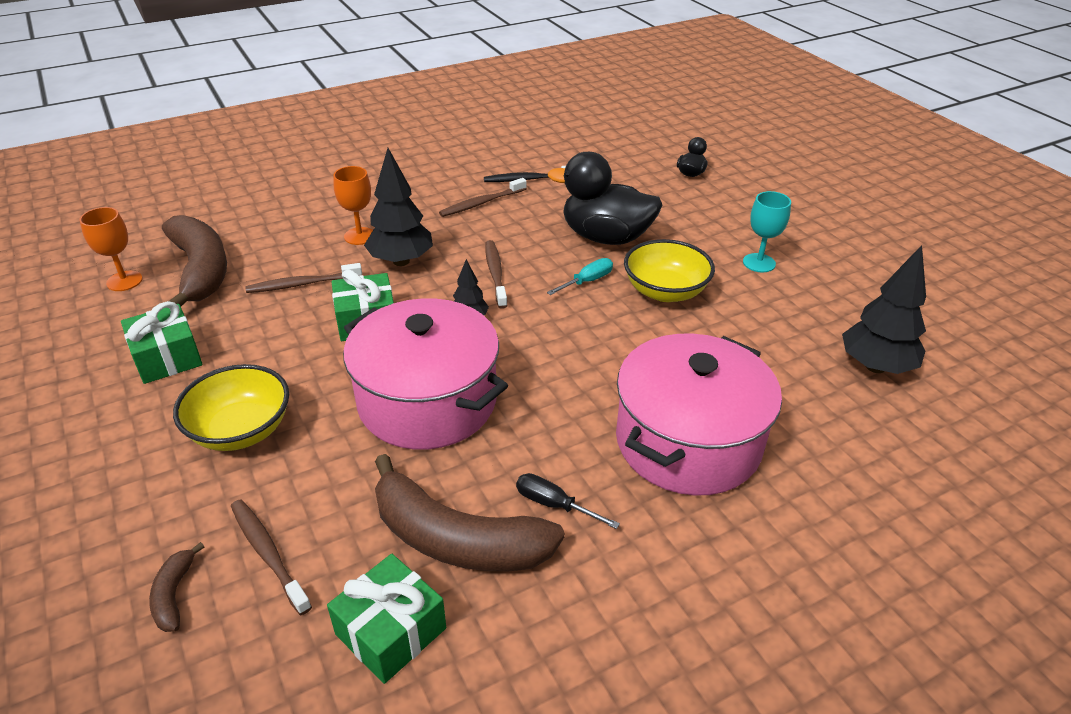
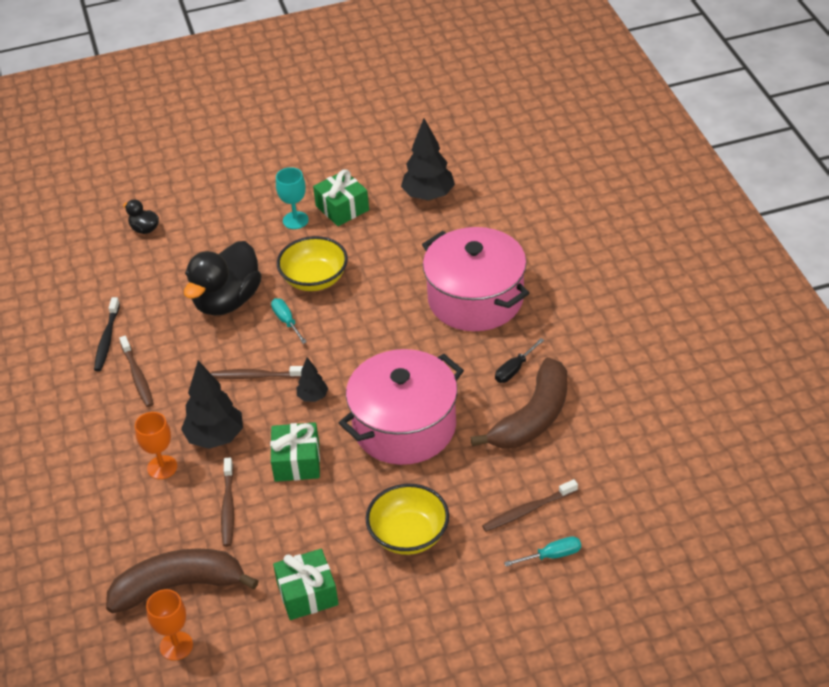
camera: 75 degrees left, 5 degrees up
brown banana [149,542,204,632] -> turquoise screwdriver [504,536,581,567]
green gift [327,554,446,684] -> green gift moved to [313,169,369,226]

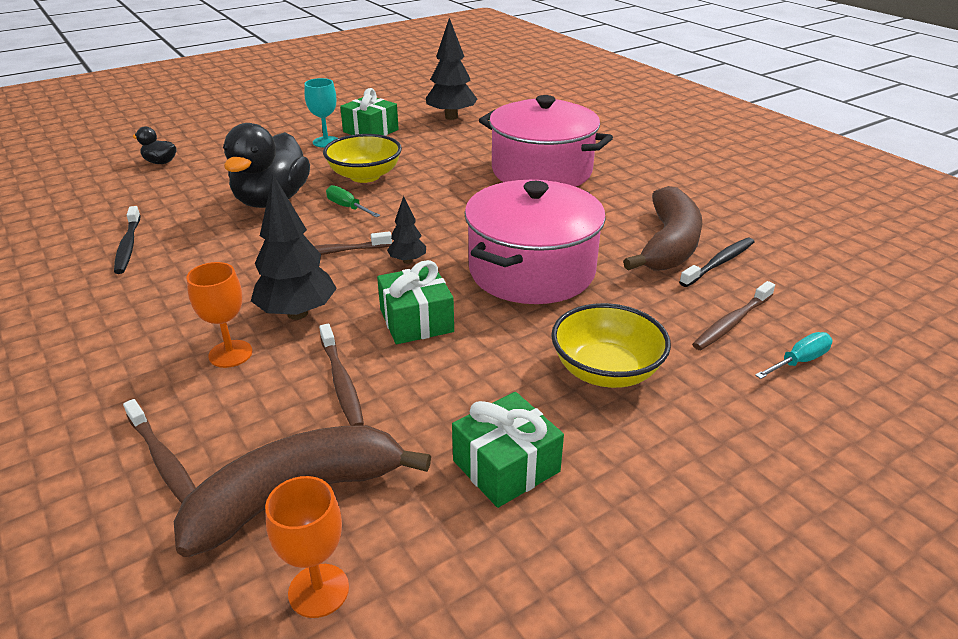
camera: 20 degrees left, 10 degrees down
brown toothbrush [119,336,154,407] -> brown toothbrush moved to [123,399,196,503]
turquoise screwdriver [271,298,307,344] -> green screwdriver [326,185,380,218]
black screwdriver [495,338,544,383] -> none
none -> black toothbrush [679,238,754,287]

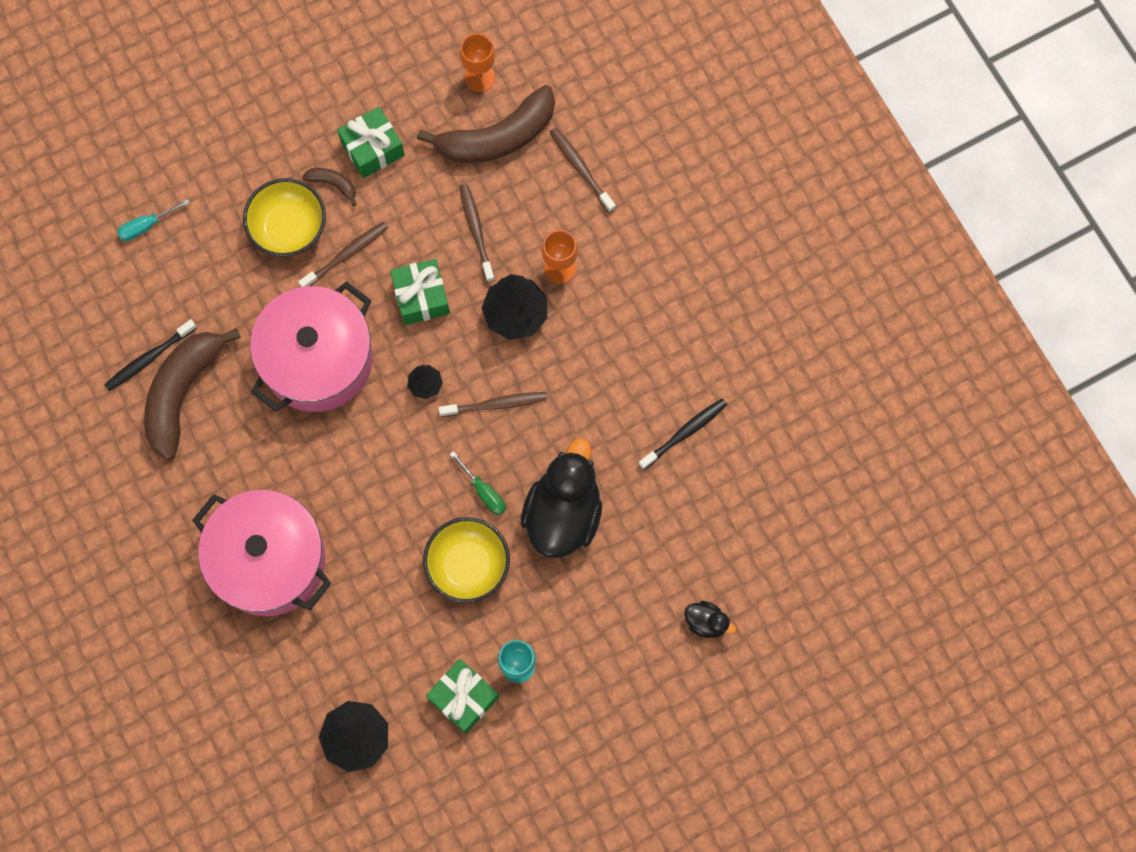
camera: 175 degrees left, 40 degrees up
black toothbrush [114,206,141,274] -> black toothbrush turned 60 degrees clockwise [638,399,727,470]
brown toothbrush [692,281,775,350] -> brown toothbrush moved to [298,222,388,287]
none -> brown banana [302,168,357,206]

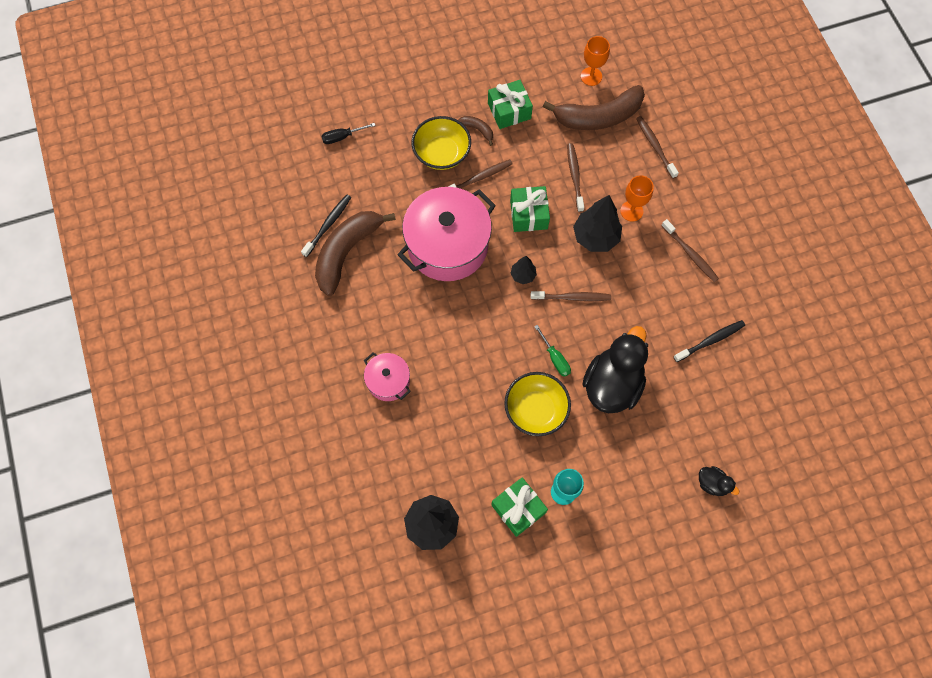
camera: 10 degrees right, 5 degrees down
black toothbrush [104,319,197,391] -> black toothbrush turned 150 degrees clockwise [301,195,351,257]
turquoise screwdriver [117,199,189,241] -> black screwdriver [321,123,376,144]
pink pot [192,490,331,616] -> pink pot [364,353,411,401], size x0.50
none -> brown toothbrush [661,219,719,282]

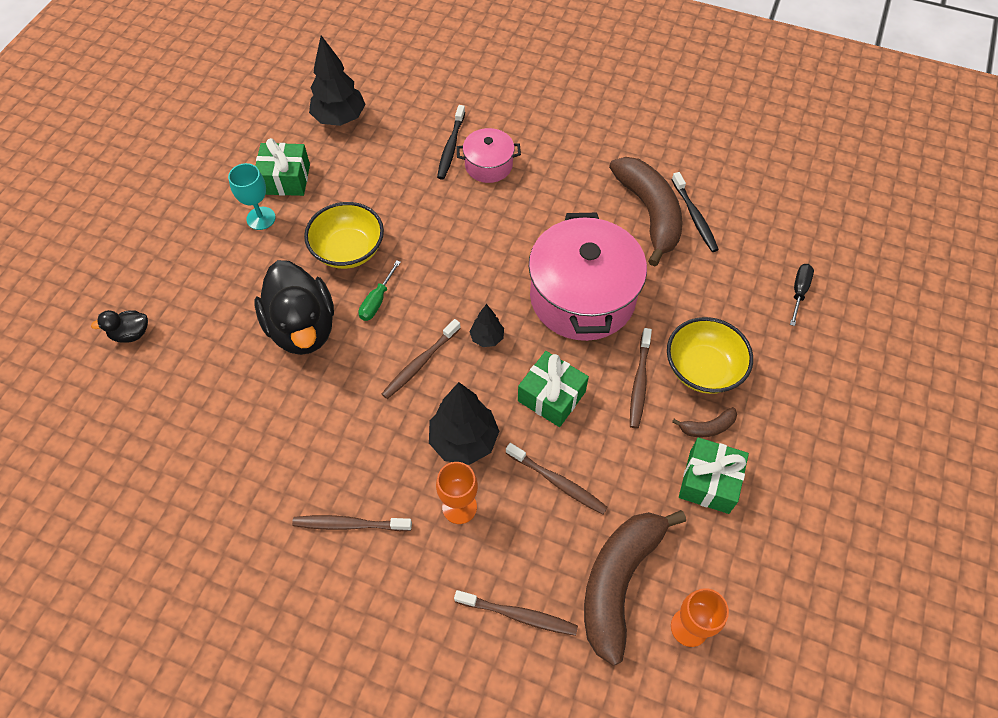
camera: 130 degrees right, 10 degrees down
green screwdriver [534,325,571,377] -> green screwdriver turned 75 degrees counterclockwise [359,260,401,321]
black toothbrush [674,320,745,362] -> black toothbrush moved to [437,105,465,180]

